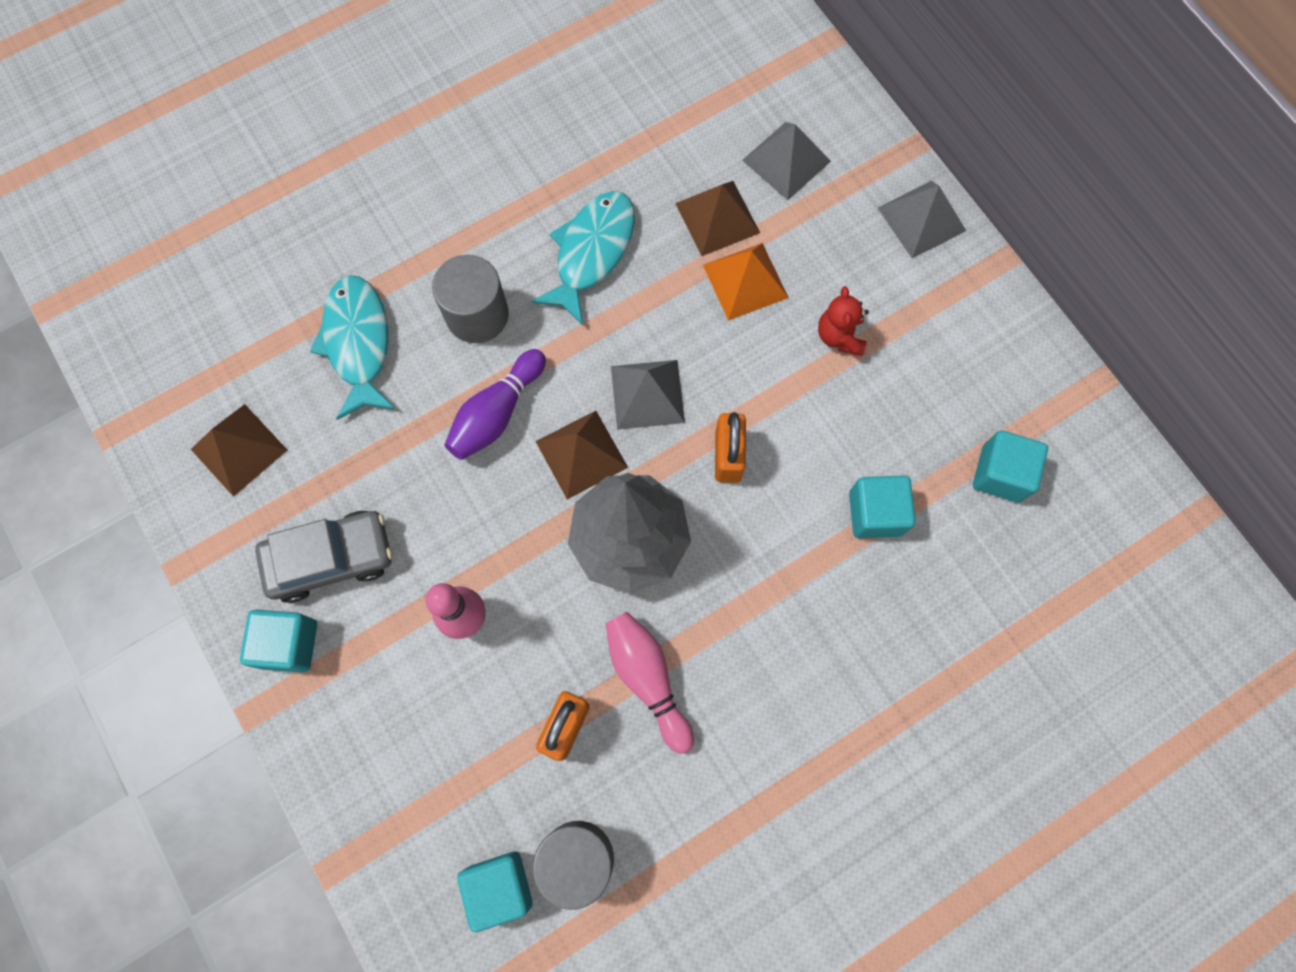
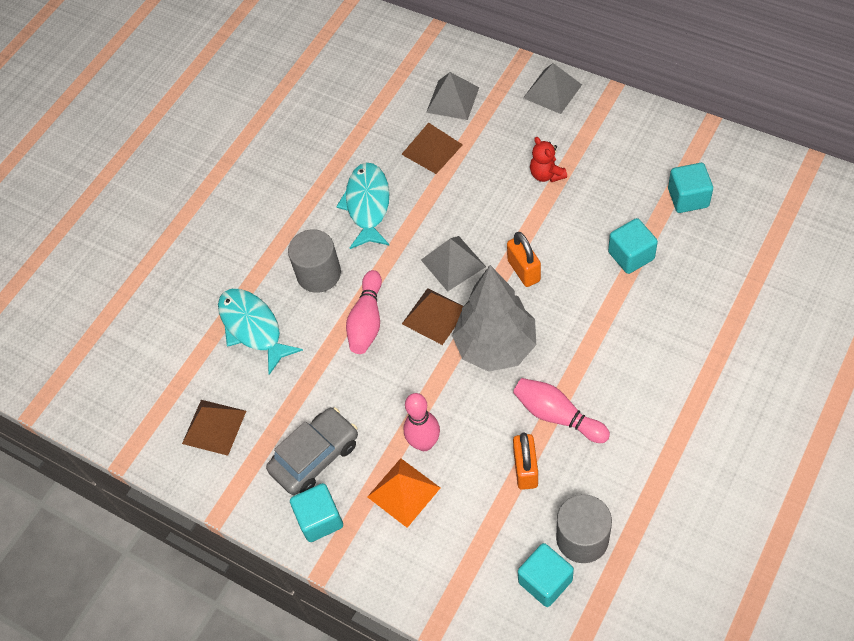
camera: 20 degrees left, 15 degrees down
purple bowling pin [444,349,546,460] -> pink bowling pin [346,270,382,354]
orange pyramid [703,243,789,320] -> orange pyramid moved to [367,458,440,528]

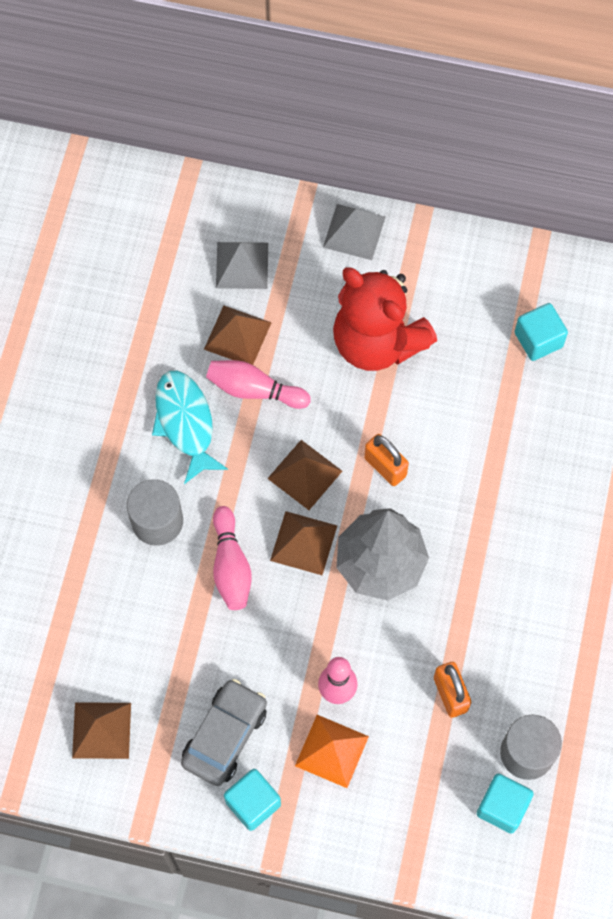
camera: 25 degrees left, 10 degrees up
turquoise fish [218,289,303,375] -> none
grey pyramid [421,236,486,292] -> brown pyramid [267,440,342,510]
pink bowling pin [513,378,610,443] -> pink bowling pin moved to [206,360,311,409]
red teddy bear [530,137,567,182] -> red teddy bear [333,267,437,371], size x2.40
turquoise cube [608,218,658,274] -> none

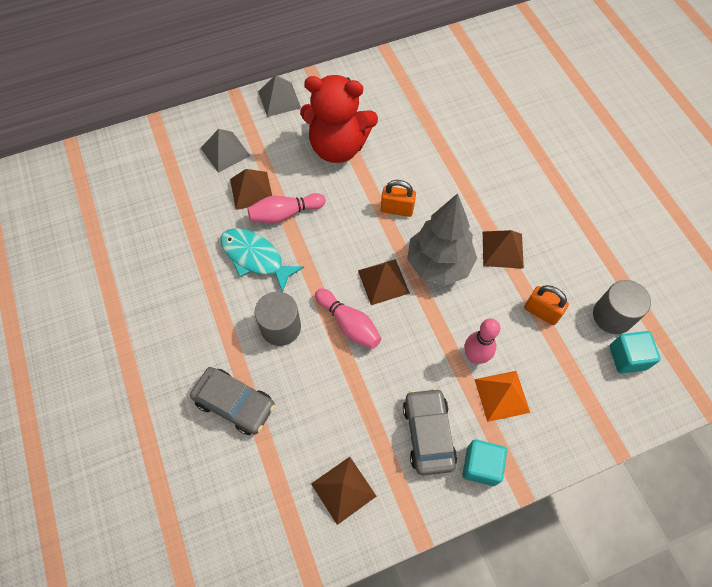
camera: 35 degrees left, 5 degrees down
brown pyramid [267,440,342,510] -> brown pyramid moved to [483,230,524,269]
turquoise cube [515,303,568,361] -> none
none -> grey car [190,367,275,435]

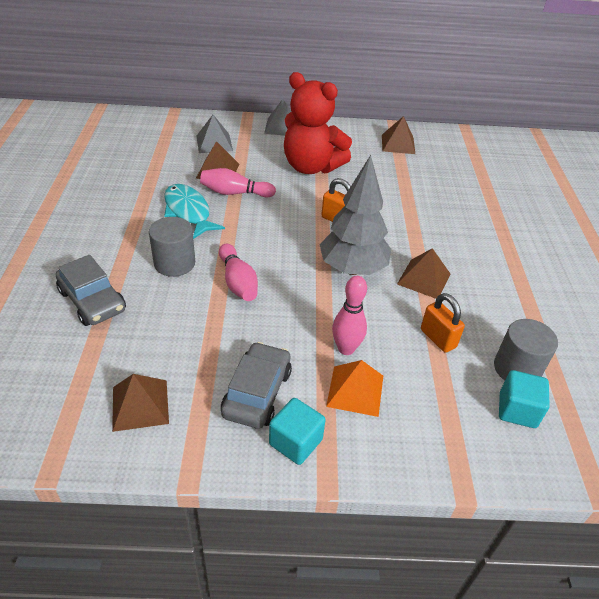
camera: 20 degrees right, 20 degrees down
brown pyramid [358,259,410,305] -> brown pyramid moved to [382,116,415,154]

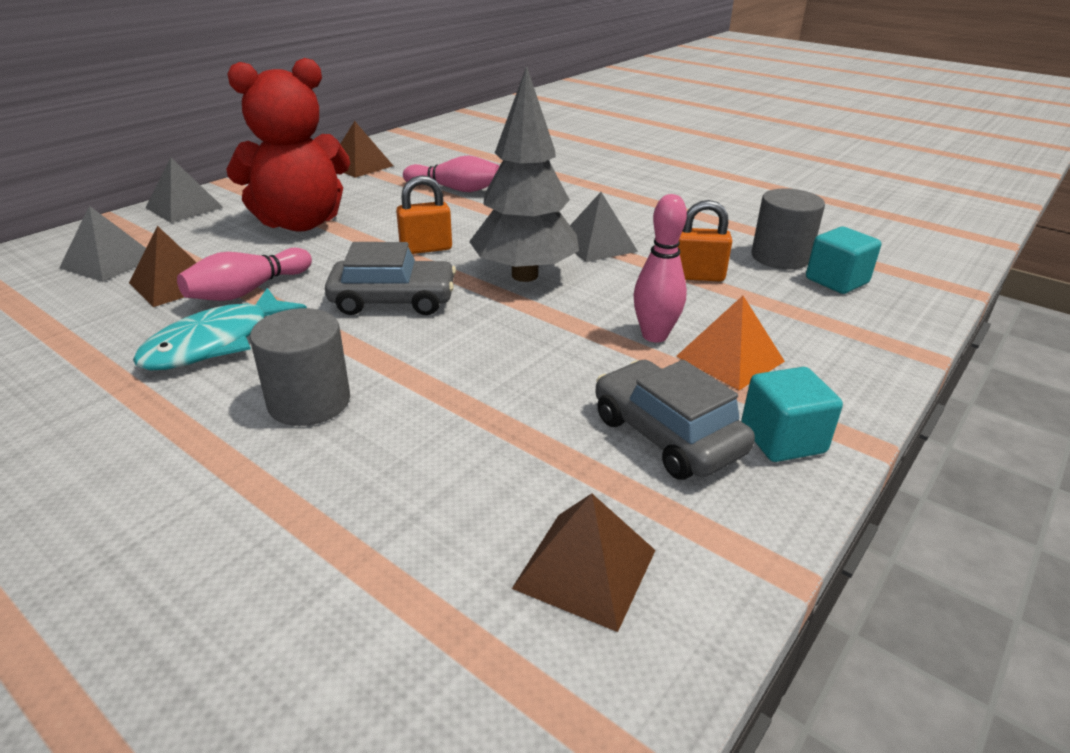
camera: 50 degrees left, 10 degrees down
grey car [56,255,126,326] -> grey car moved to [325,242,456,315]
turquoise fish [164,184,225,239] -> turquoise fish turned 60 degrees counterclockwise [133,288,307,370]
pink bowling pin [219,244,258,301] -> pink bowling pin moved to [403,155,500,192]
brown pyramid [397,248,450,299] -> grey pyramid [570,192,638,262]

